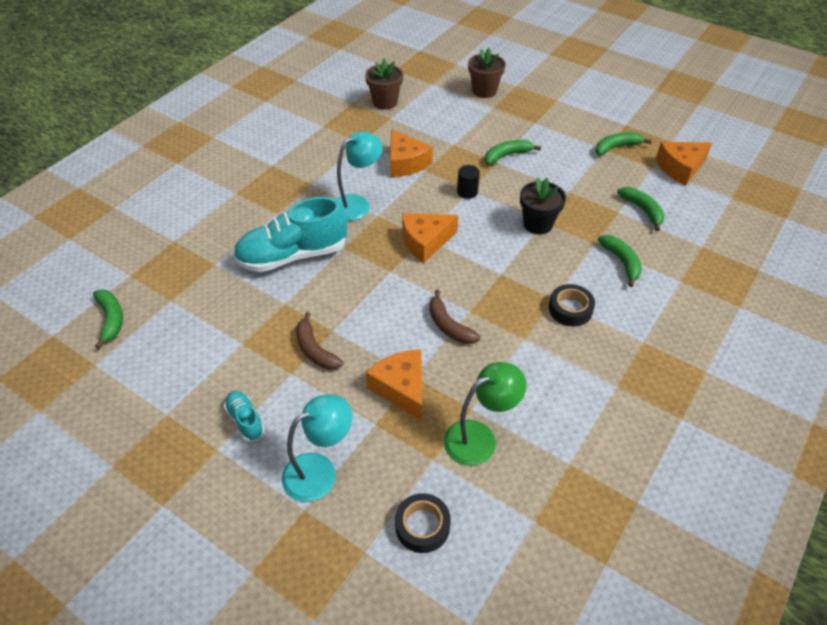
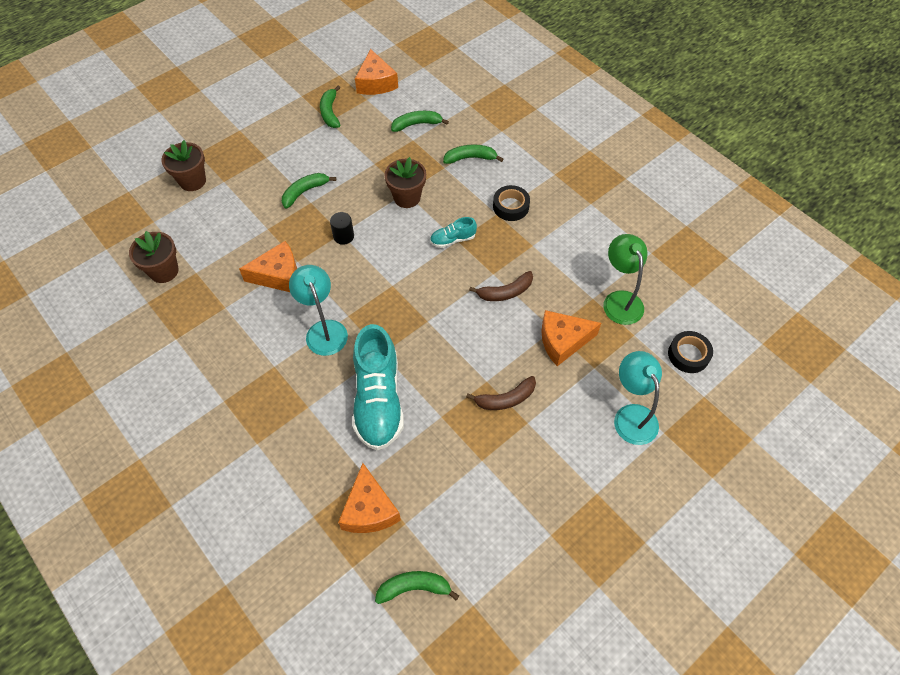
camera: 75 degrees left, 10 degrees up
turquoise shoe [224,391,265,442] -> turquoise shoe moved to [430,217,477,248]
orange cheese [402,213,459,263] -> orange cheese moved to [338,463,401,533]
green banana [485,140,541,165] -> green banana turned 60 degrees clockwise [282,173,336,209]
black flower pot [520,177,566,234] -> brown flower pot [384,157,426,208]

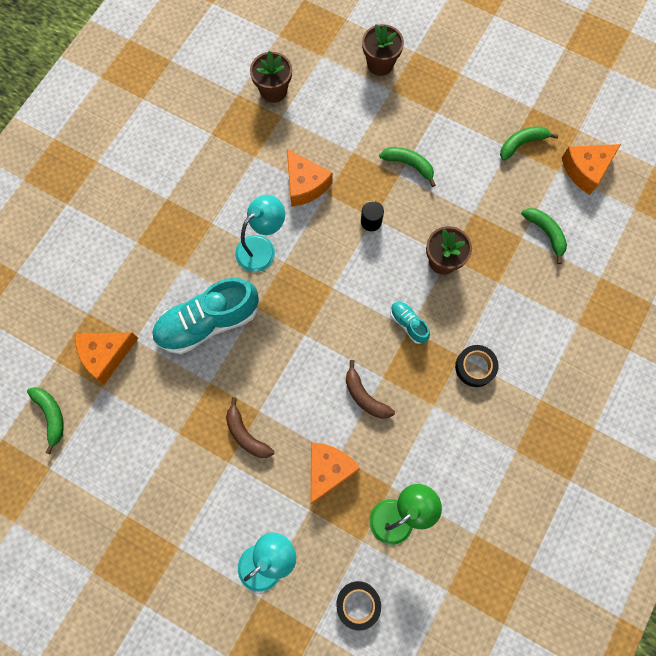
camera: 70 degrees right, 15 degrees up
green banana [443,145,503,164] -> none
orange cheese [541,310,601,366] -> orange cheese turned 60 degrees clockwise [310,442,360,504]

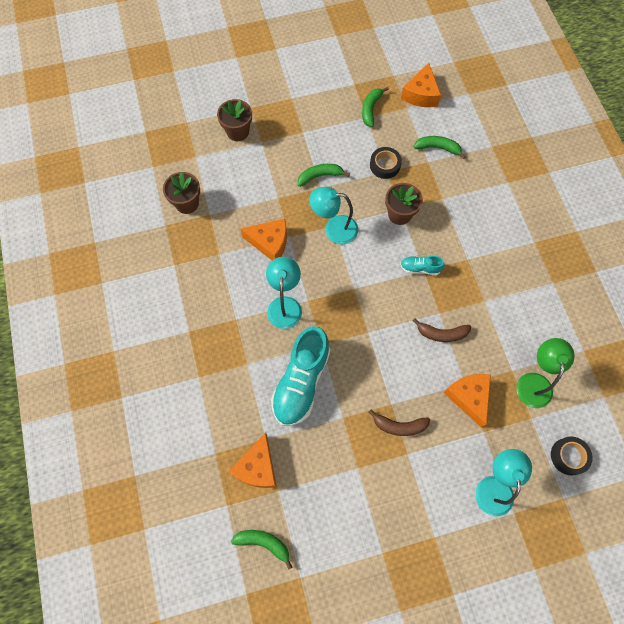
camera: 45 degrees left, 5 degrees down
black cylinder [361,201,384,231] -> turquoise lamp [309,187,358,244]
black tape [455,345,499,387] -> black tape moved to [370,147,402,179]

